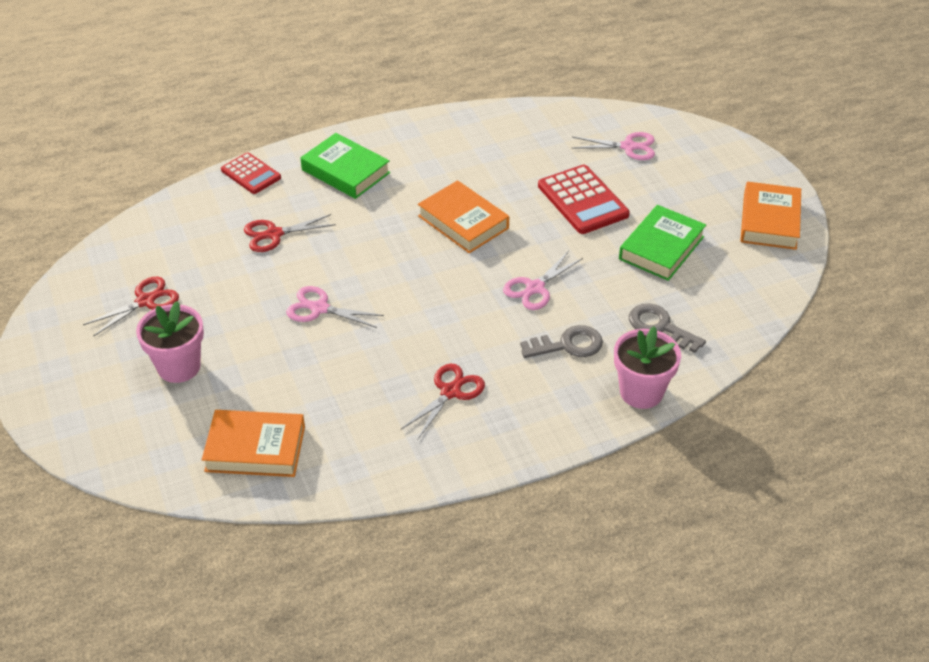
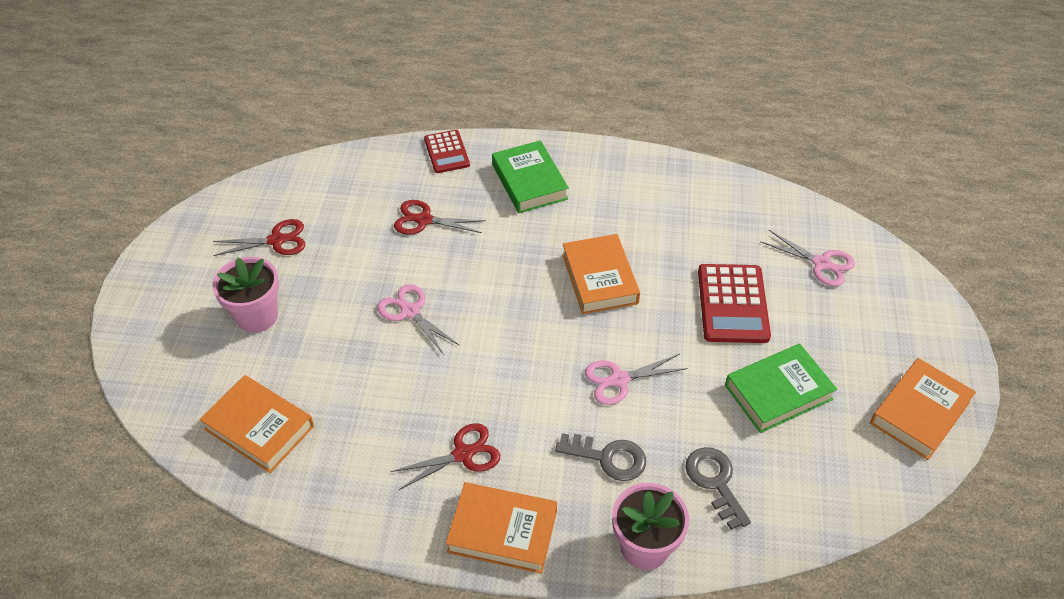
camera: 30 degrees right, 5 degrees up
none -> orange book [446,482,557,574]

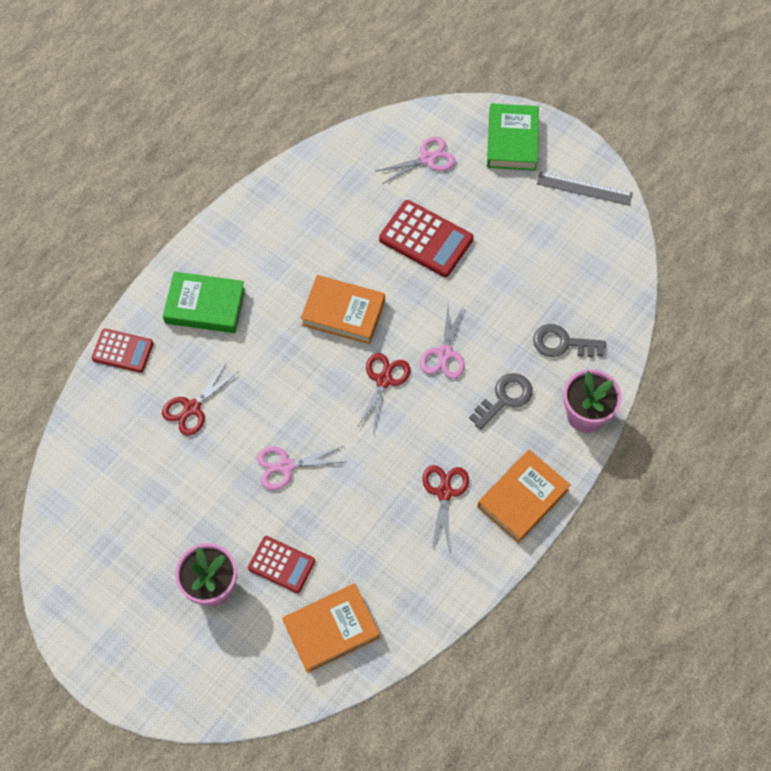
camera: 60 degrees left, 15 degrees up
red scissors [213,219,305,256] -> red scissors moved to [357,353,410,433]
green book [725,344,837,433] -> green book moved to [487,103,539,171]
orange book [870,358,976,460] -> grey ruler [537,171,633,206]
none -> red calculator [248,536,315,593]

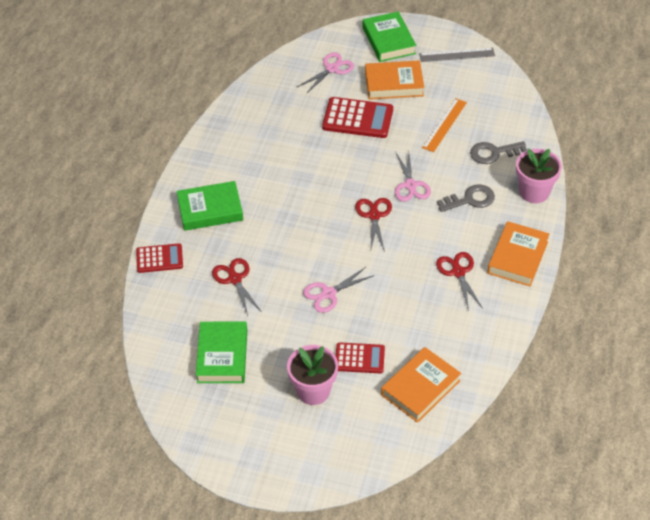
camera: 20 degrees left, 15 degrees down
red scissors [162,362,238,436] -> red scissors turned 135 degrees clockwise [212,258,262,316]
orange book [300,275,385,344] -> orange book moved to [365,60,424,100]
grey key [469,373,532,430] -> grey key turned 45 degrees clockwise [437,184,495,212]
none -> green book [196,322,247,383]
none -> orange ruler [422,98,467,152]

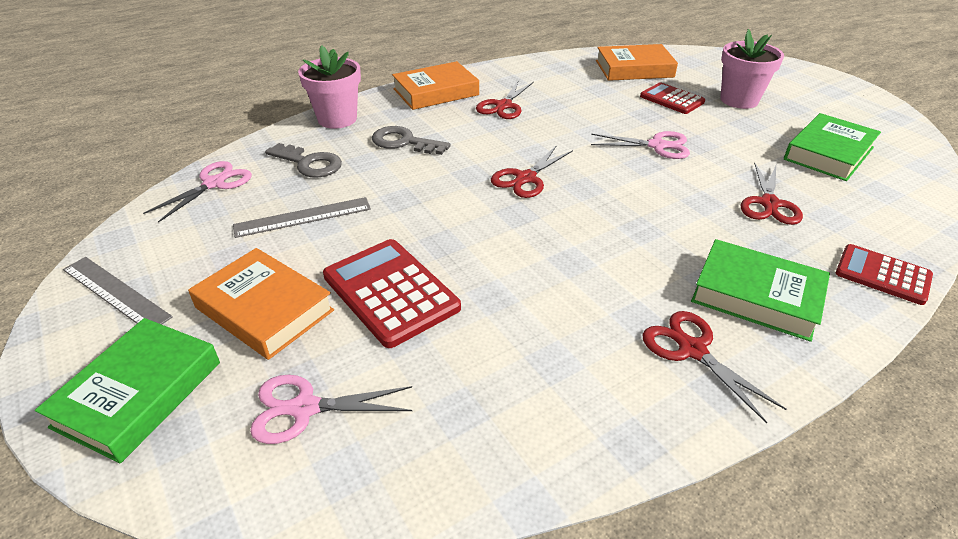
camera: 140 degrees left, 10 degrees down
pink scissors [395,152,431,202] -> pink scissors moved to [143,161,252,223]
orange ruler [422,98,467,152] -> grey ruler [233,197,371,238]
none -> red scissors [642,311,787,423]

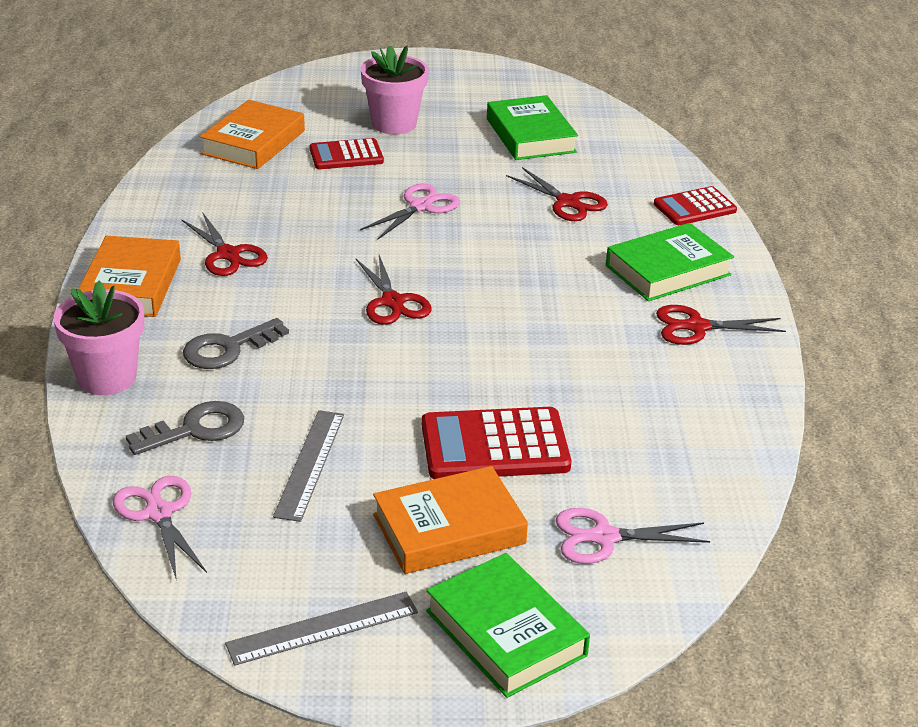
camera: 60 degrees left, 5 degrees down
pink scissors [250,375,412,444] -> pink scissors turned 60 degrees clockwise [556,508,710,564]

